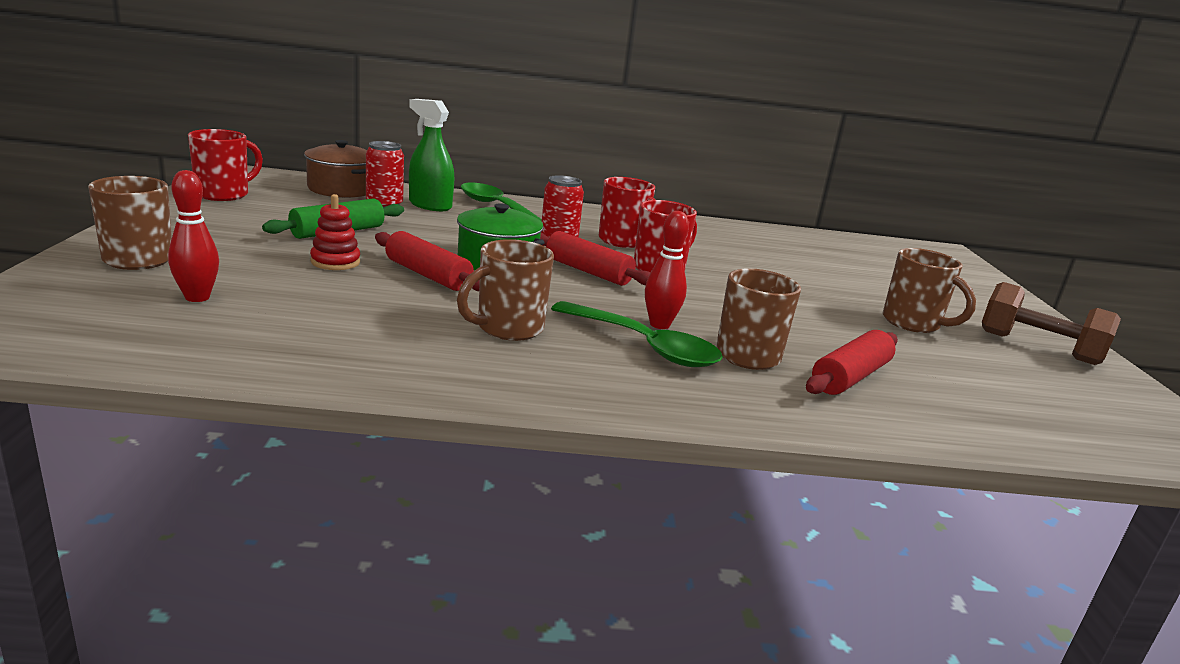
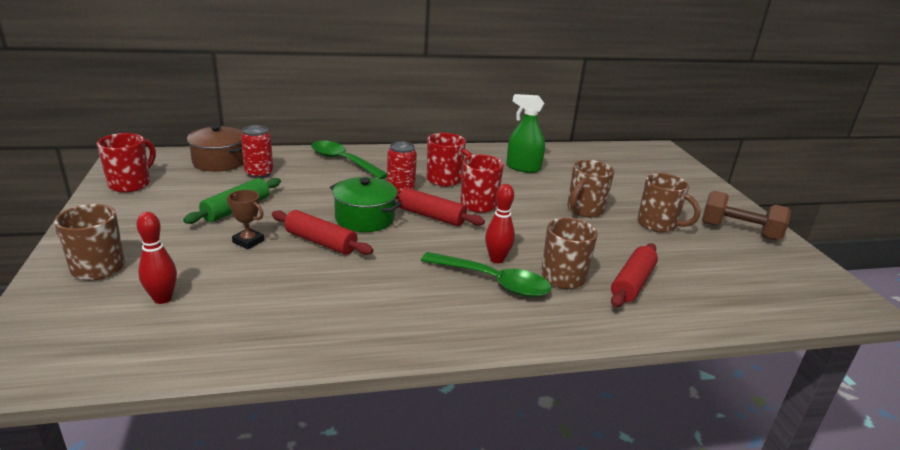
camera: 10 degrees left, 5 degrees up
red stacking toy [310,194,360,270] -> brown trophy [227,190,264,249]
green spray bottle [409,99,454,211] -> green spray bottle moved to [506,94,545,173]
brown mug [457,239,554,341] -> brown mug moved to [567,160,615,218]

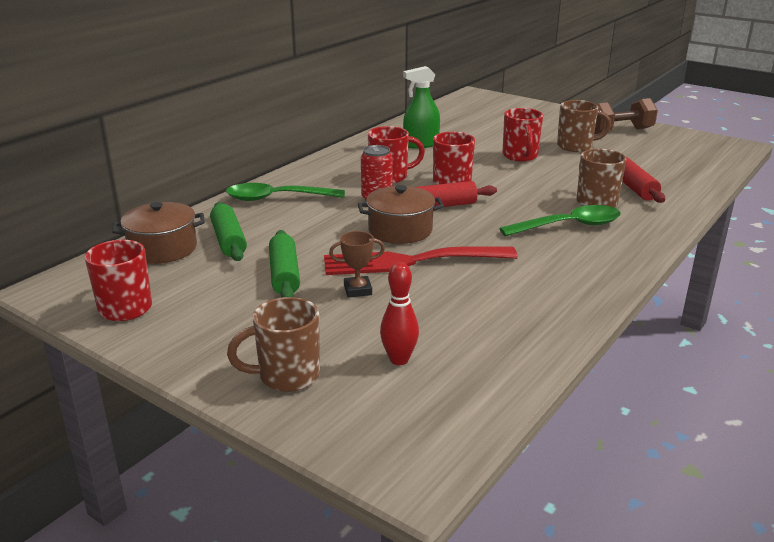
camera: 40 degrees left, 0 degrees up
red can [241,125,273,179] -> green rolling pin [210,202,247,261]
red rolling pin [272,210,373,255] -> red fork [324,246,518,275]
green pot [330,177,402,232] -> brown pot [358,185,444,244]
red bowling pin [485,184,515,263] -> none
brown mug [567,160,615,218] -> red mug [502,108,543,162]

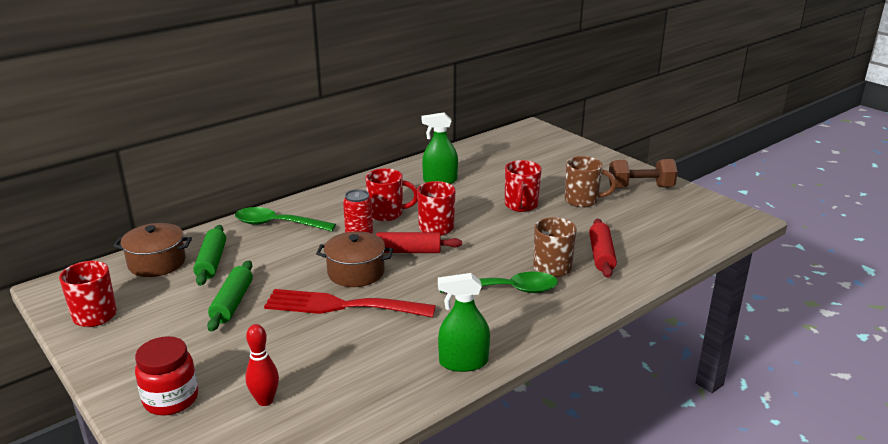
camera: 15 degrees right, 0 degrees up
brown mug [227,297,320,392] -> red jar [135,336,198,416]
brown trophy [329,231,385,298] -> none
none -> green spray bottle [438,273,490,372]

